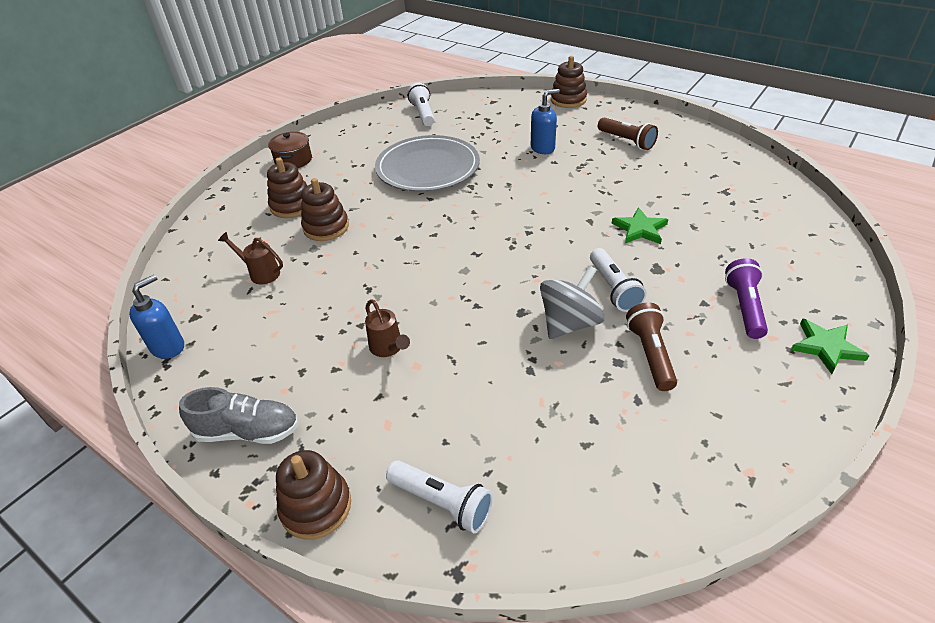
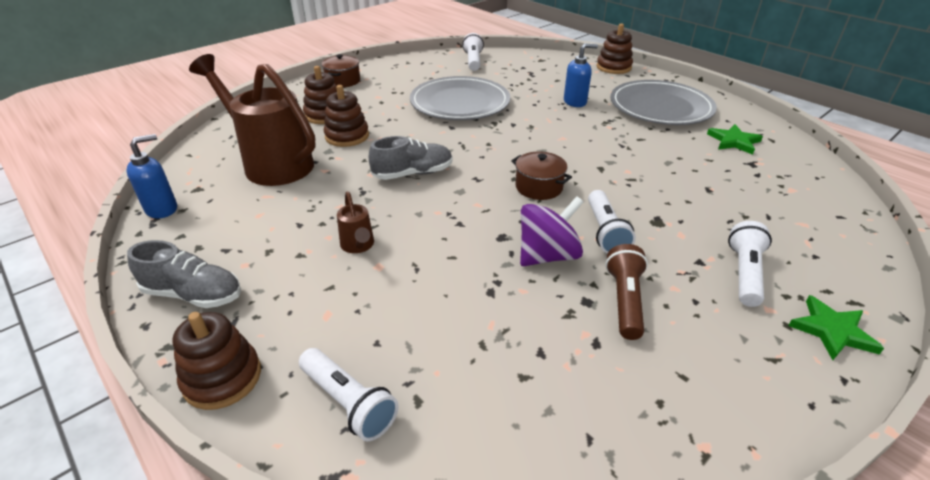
camera: 10 degrees right, 5 degrees down
brown watering can [218,232,283,284] -> brown watering can [189,54,316,186], size x2.37
grey spinning top [540,265,604,339] -> purple spinning top [520,196,584,266]
brown flashlight [598,117,658,150] -> grey plate [610,80,717,125]
green star [611,207,668,244] -> green star moved to [707,124,763,155]
purple flashlight [725,258,768,339] -> white flashlight [728,221,772,307]
none -> grey shoe [369,136,453,180]
none -> brown pot [511,152,572,200]

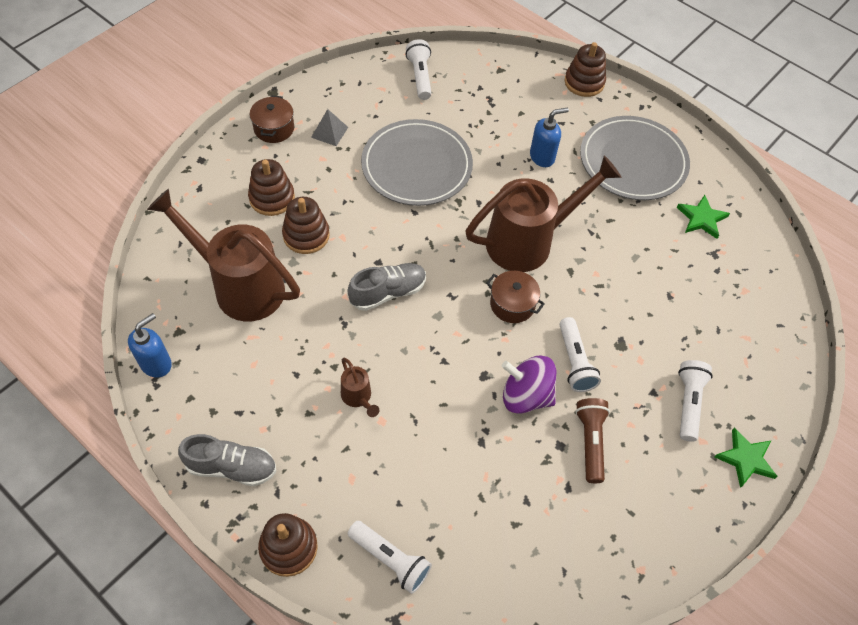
camera: 10 degrees left, 20 degrees up
purple spinning top [520,196,584,266] -> purple spinning top turned 120 degrees counterclockwise [502,356,556,414]
none -> grey pyramid [311,109,348,146]
none -> brown watering can [465,156,621,272]

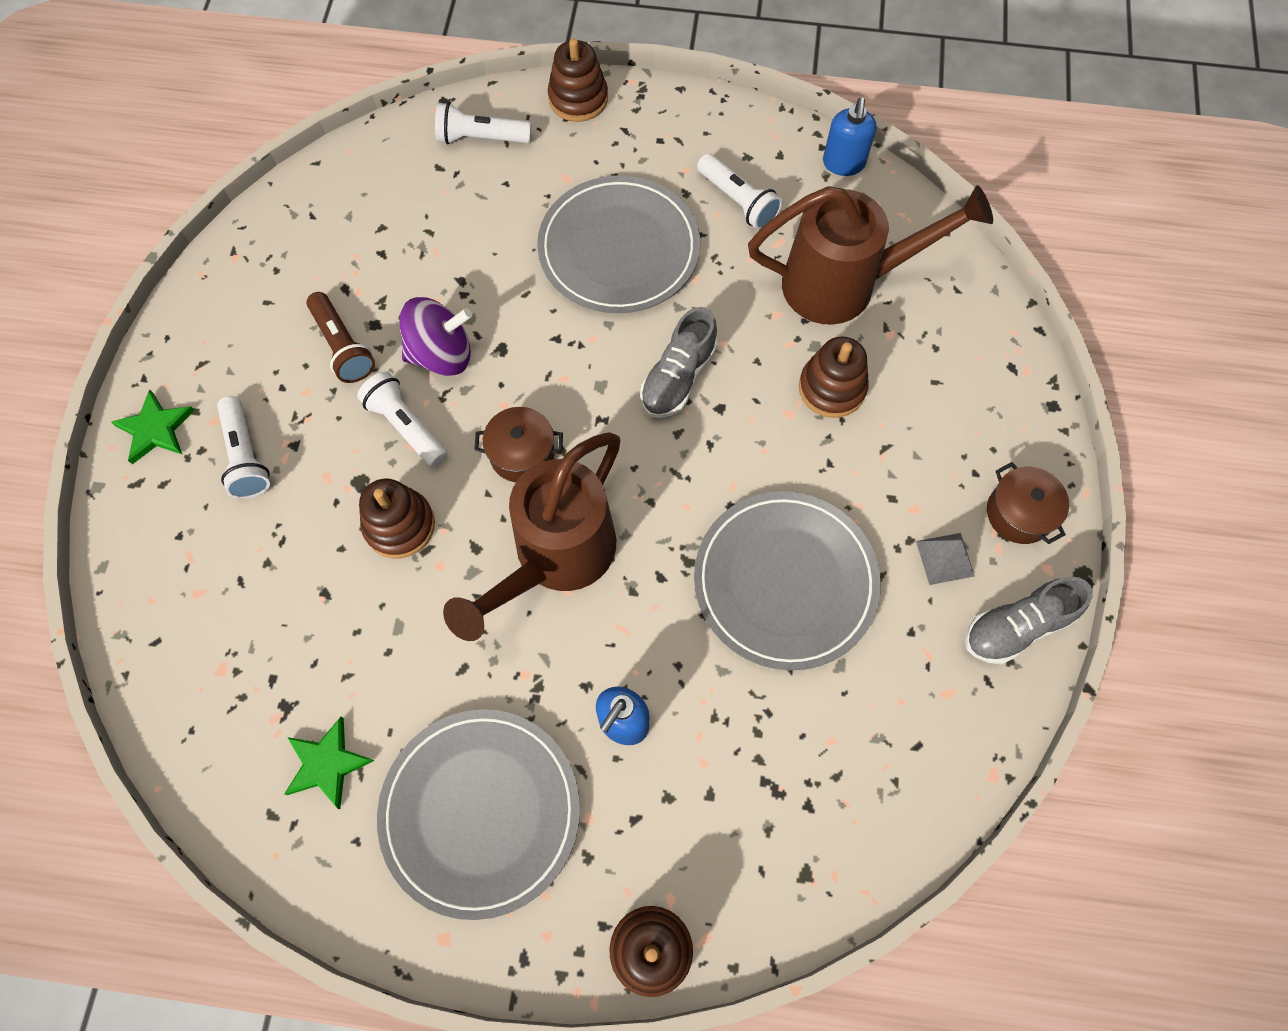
camera: 150 degrees right, 10 degrees up
grey shoe [178,434,276,486] -> grey shoe moved to [965,577,1093,664]
brown stacking toy [248,159,295,216] -> brown stacking toy moved to [359,479,435,558]
brown watering can [341,358,379,417] -> grey plate [537,176,700,313]
white flashlight [405,39,432,100] -> white flashlight moved to [697,153,783,230]

